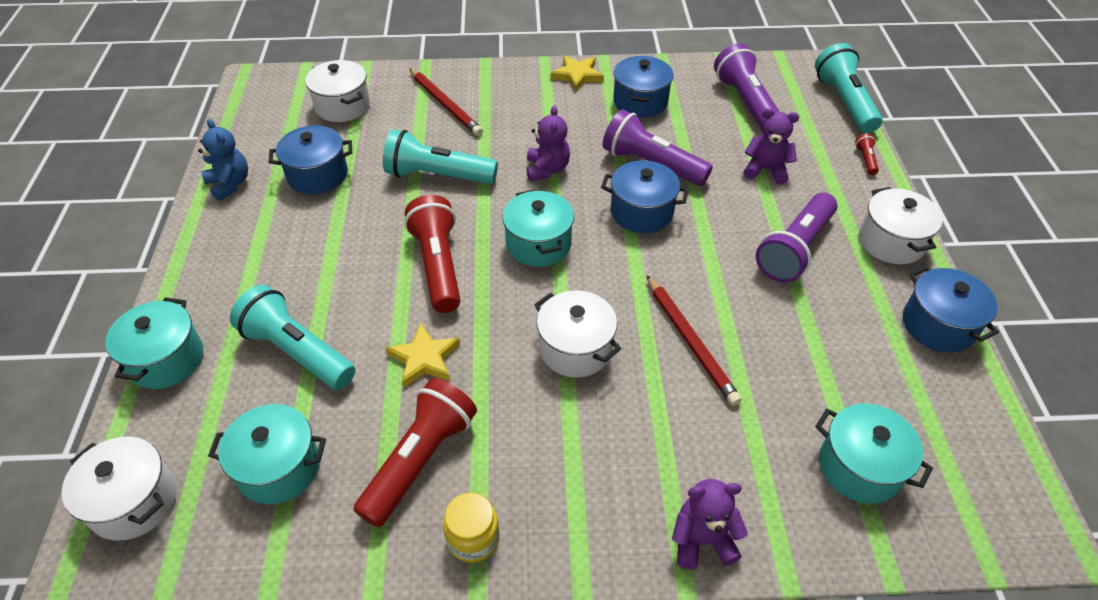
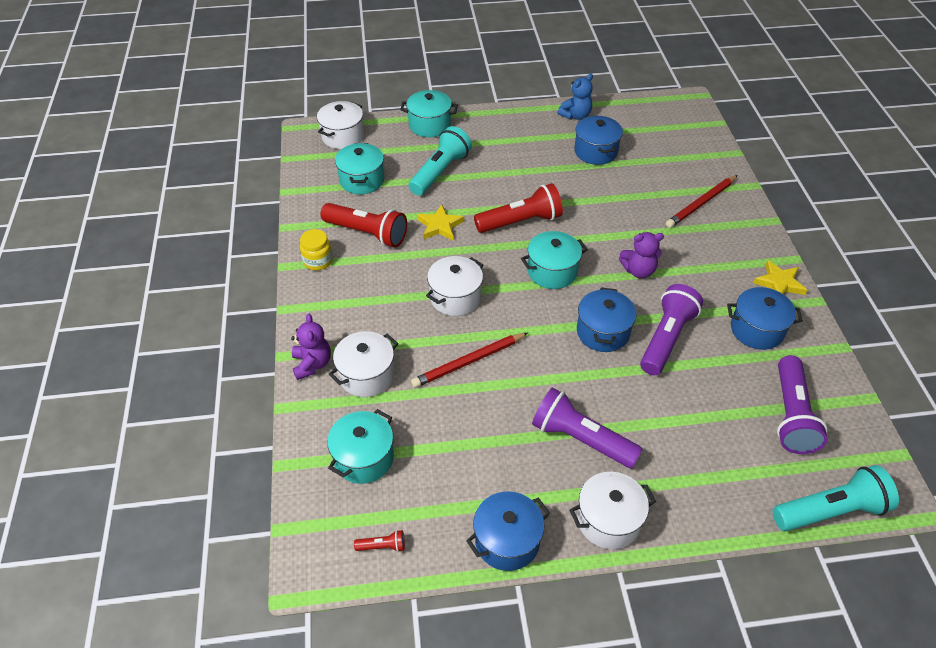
camera: 85 degrees right, 0 degrees up
white pot [305,60,370,122] -> white pot moved to [329,331,398,397]
turquoise flashlight [383,129,498,184] -> none
purple flashlight [714,44,780,130] -> purple flashlight turned 120 degrees clockwise [777,355,828,454]
purple teddy bear [743,108,799,184] -> none
red flashlight [855,133,879,175] -> red flashlight moved to [354,530,405,552]

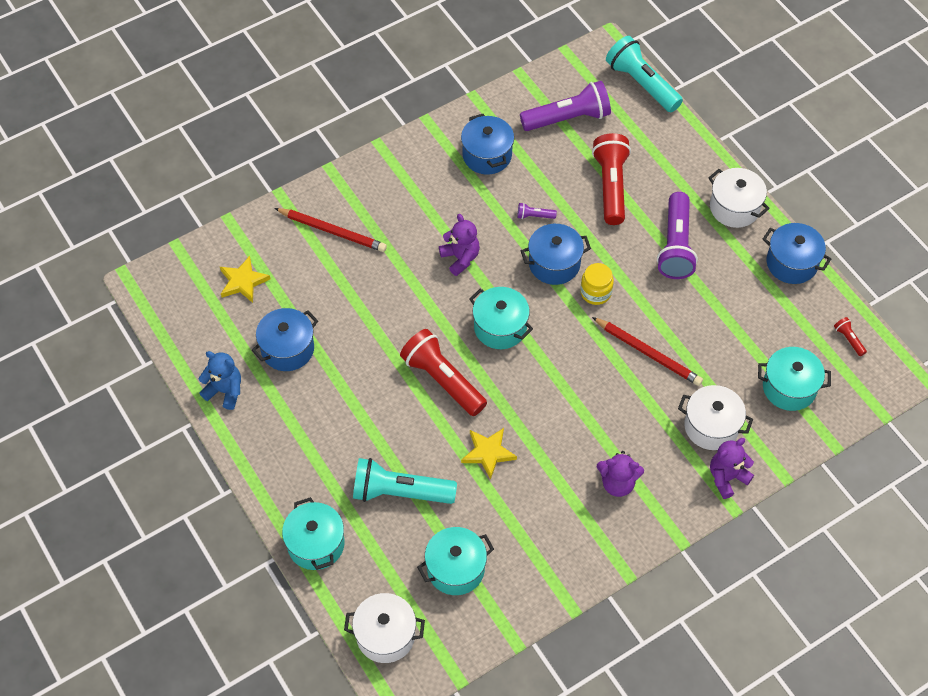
camera: 115 degrees left, 10 degrees up
yellow jar [300,229,333,270] -> yellow jar moved to [580,263,614,305]
red flashlight [320,203,407,248] -> red flashlight moved to [592,133,631,225]
white pot [426,256,483,316] -> none
purple flashlight [640,284,703,375] -> purple flashlight [517,203,557,219], size x0.42
yellow star [753,260,807,295] -> yellow star moved to [220,256,270,303]
none -> purple teddy bear [597,451,644,497]

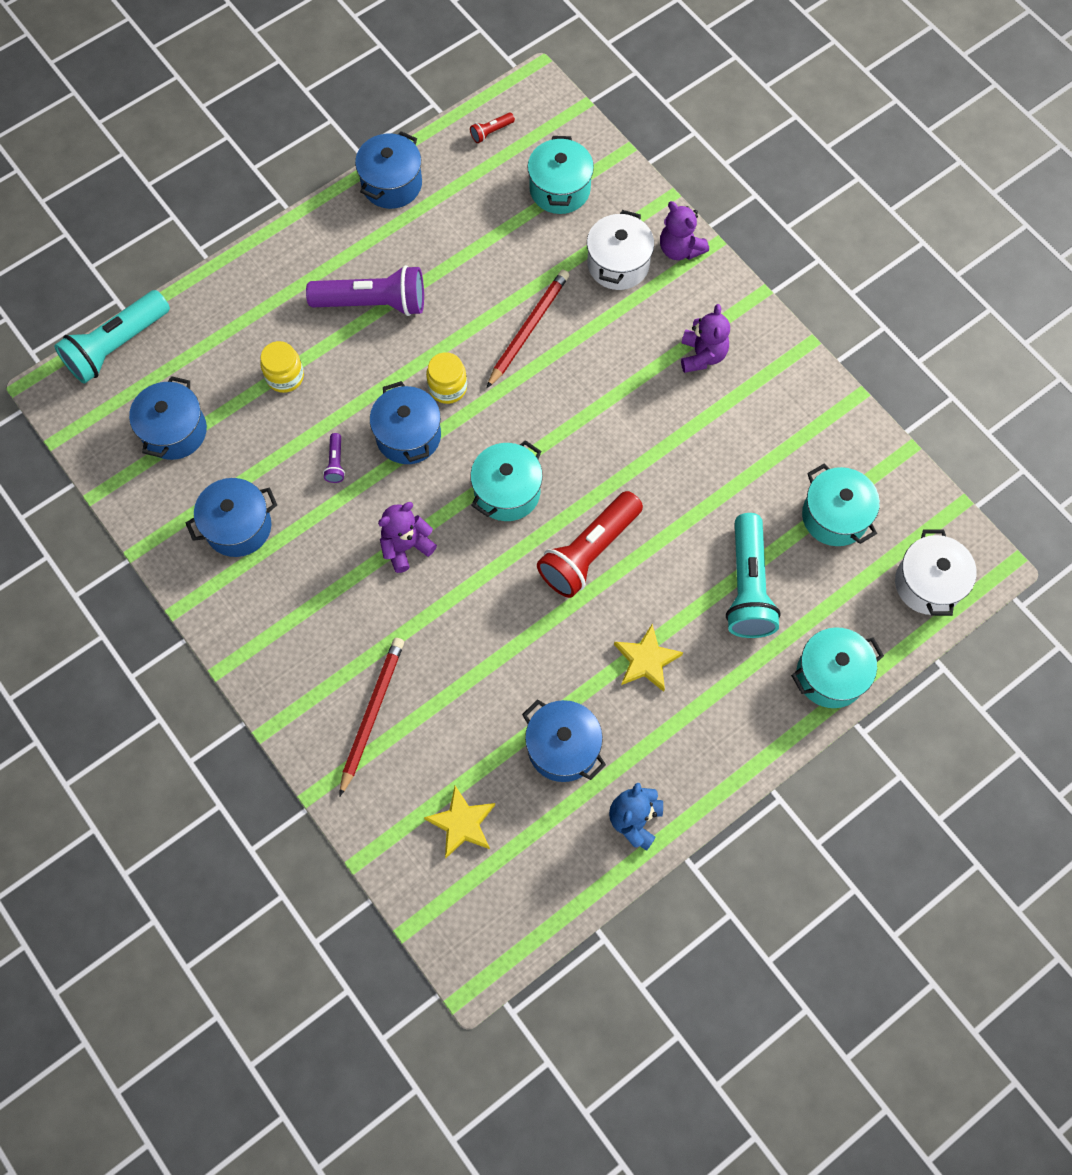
camera: 95 degrees left, 10 degrees up
yellow star [461,428,517,480] -> yellow star moved to [614,624,683,692]
purple flashlight [520,81,611,131] -> blue pot [129,376,207,460]
red flashlight [592,133,631,225] -> yellow jar [260,341,304,393]
white pot [708,168,770,228] -> none

